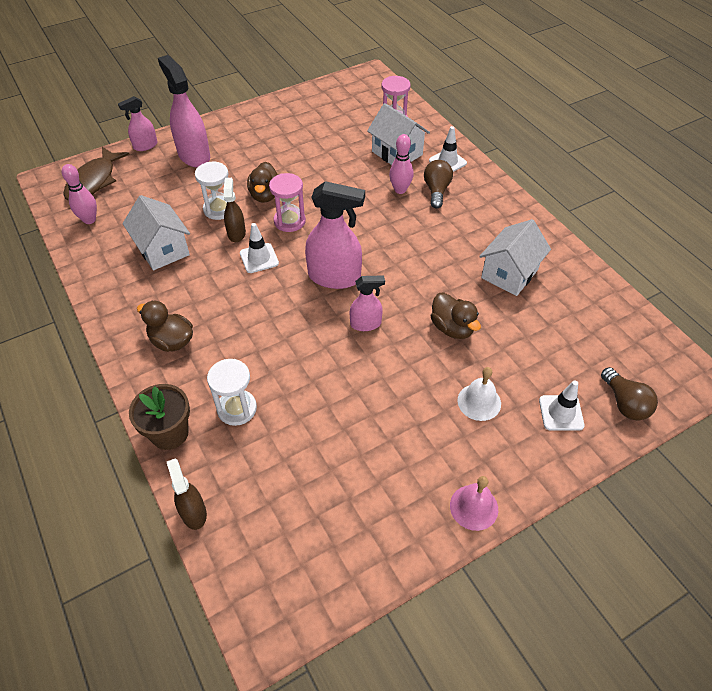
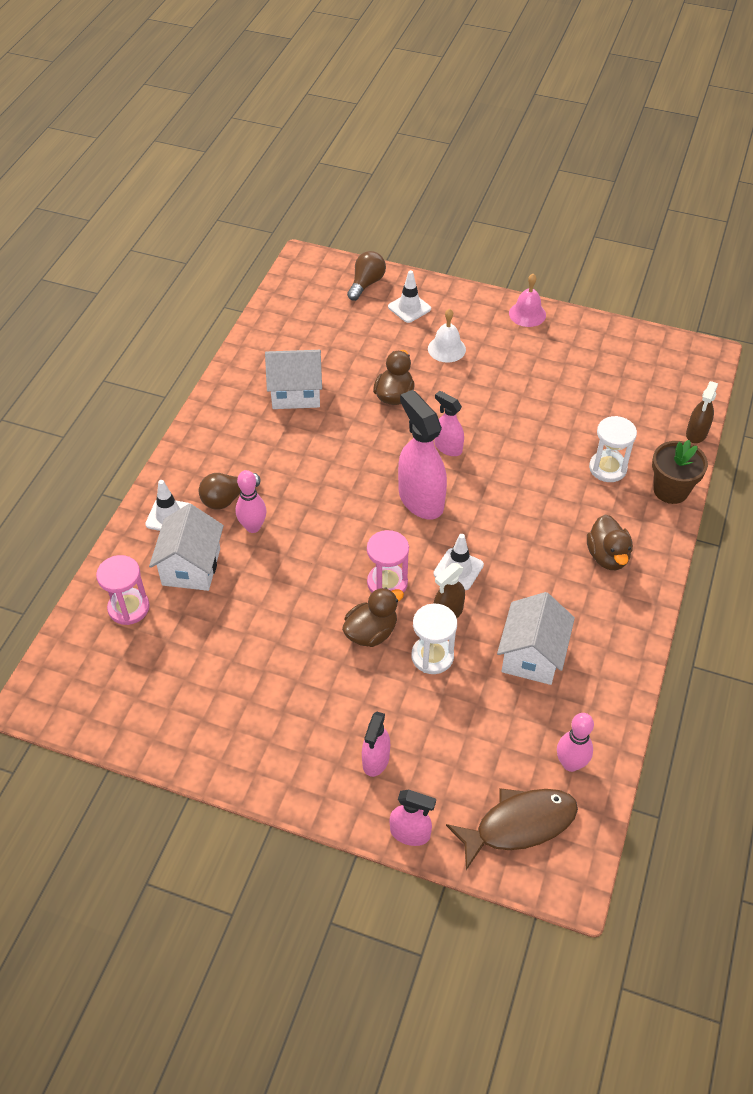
camera: 130 degrees left, 0 degrees up
pink spray bottle [158,55,210,167] -> pink spray bottle [362,711,390,777], size x0.56

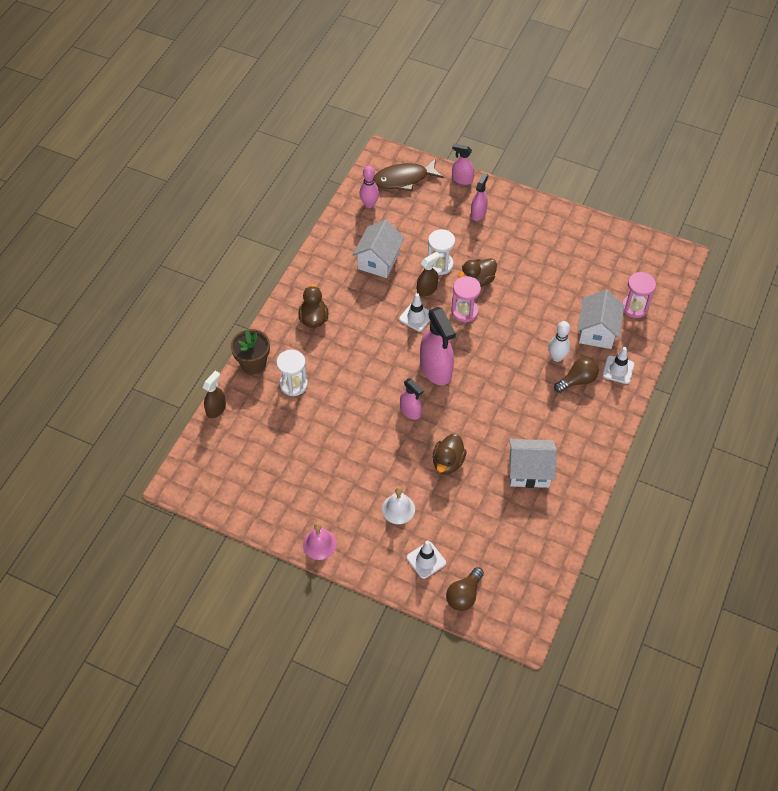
camera: 175 degrees left, 5 degrees up
pink bowling pin [236,470,267,533] -> white bowling pin [548,321,570,362]

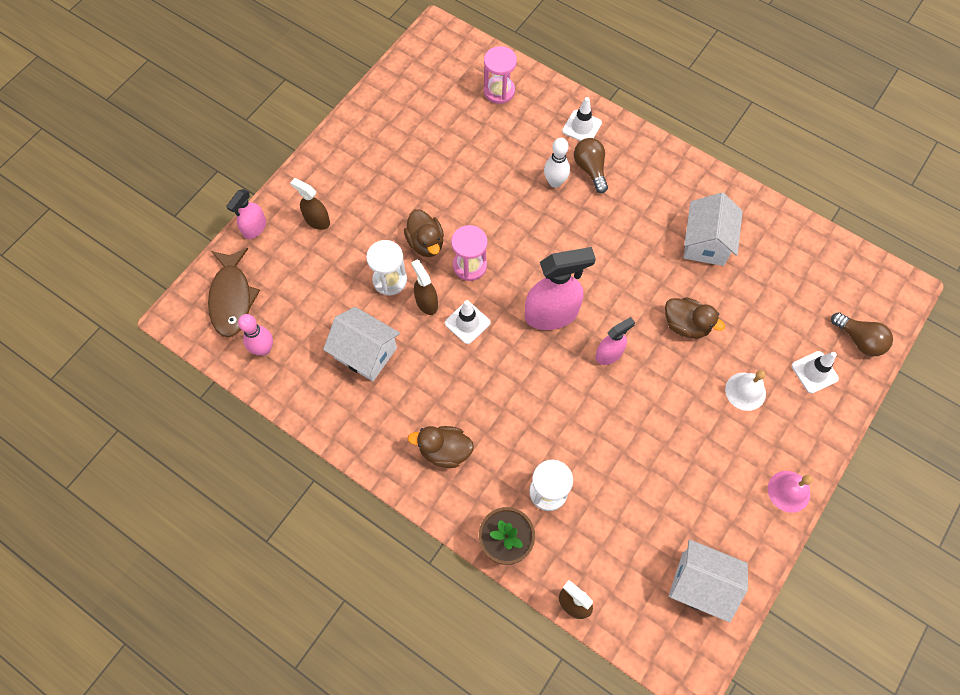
camera: 80 degrees left, 10 degrees up
pink spray bottle [471,173,488,221] -> brown spray bottle [290,178,330,230]
white house [578,290,624,349] -> white house moved to [669,539,748,623]

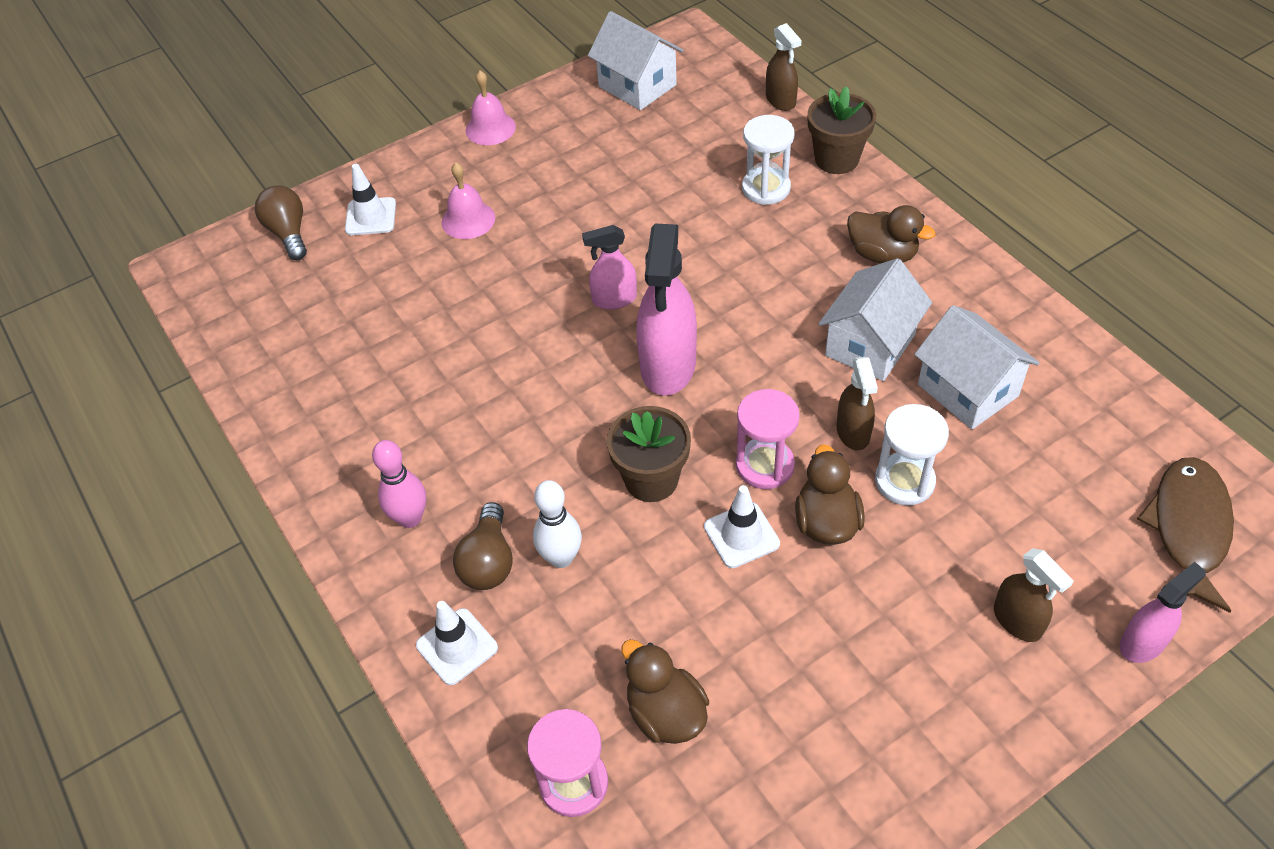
camera: 155 degrees left, 15 degrees down
pink bowling pin [238,314,273,355] -> pink bowling pin moved to [372,440,426,528]
white traffic cone [445,300,490,344] -> white traffic cone moved to [704,485,780,568]
pink spray bottle [525,247,596,330] -> pink spray bottle turned 90 degrees counterclockwise [636,224,697,396]
brown duck [665,297,725,339] -> brown duck moved to [621,639,709,744]
white house [684,193,743,266] -> white house moved to [819,258,932,381]
white bell [725,370,766,411] -> pink bell [442,162,495,239]
none -> brown flower pot [607,406,691,502]

